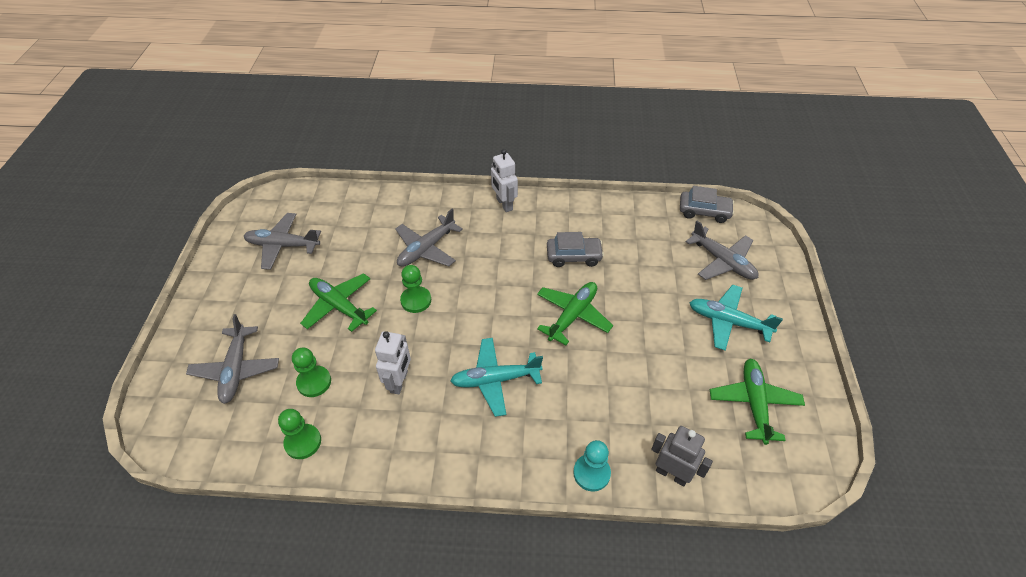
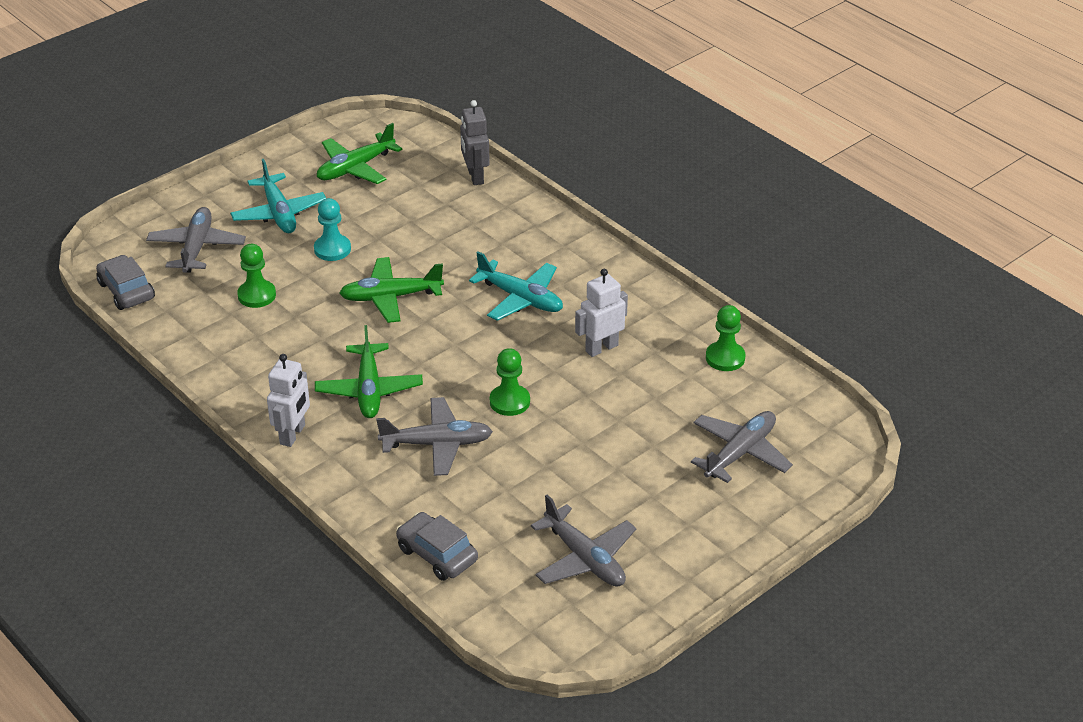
camera: 135 degrees left, 10 degrees down
green pawn [292,348,331,397] -> green pawn moved to [237,244,276,308]
green plane [300,273,377,332] -> green plane moved to [315,325,423,418]
grey car [547,232,604,267] -> grey car moved to [396,512,478,581]
turquoise pawn [573,440,611,492] -> turquoise pawn moved to [314,198,351,261]

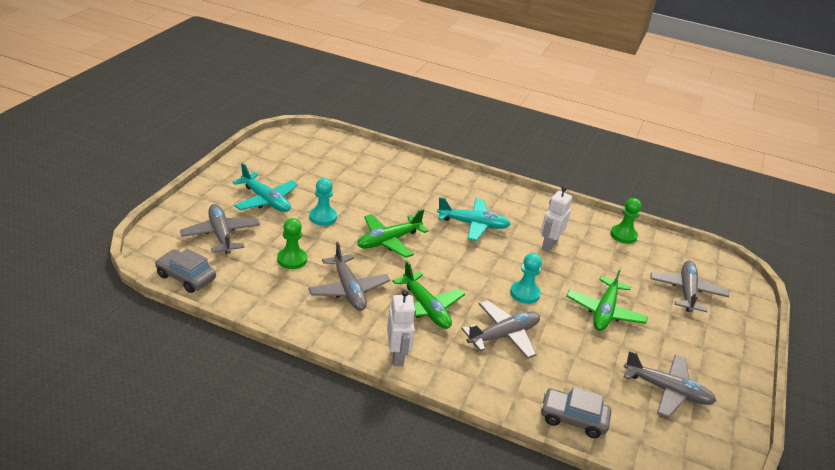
camera: 30 degrees left, 5 degrees down
green plane [317,123,402,184] -> green plane moved to [567,267,648,331]
grey robot [460,100,490,185] -> none
green pawn [490,348,530,416] -> turquoise pawn [510,253,542,304]
none -> grey plane [308,242,390,311]

